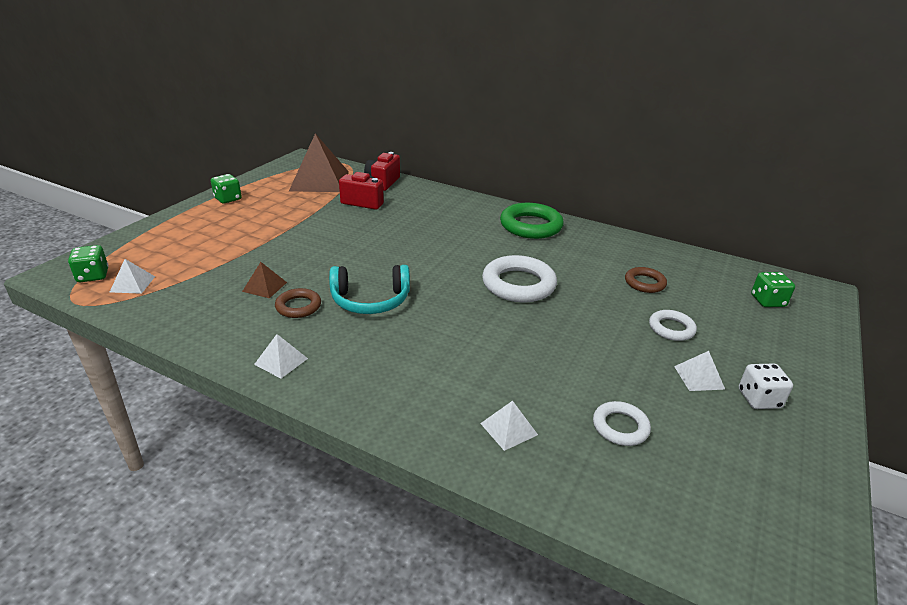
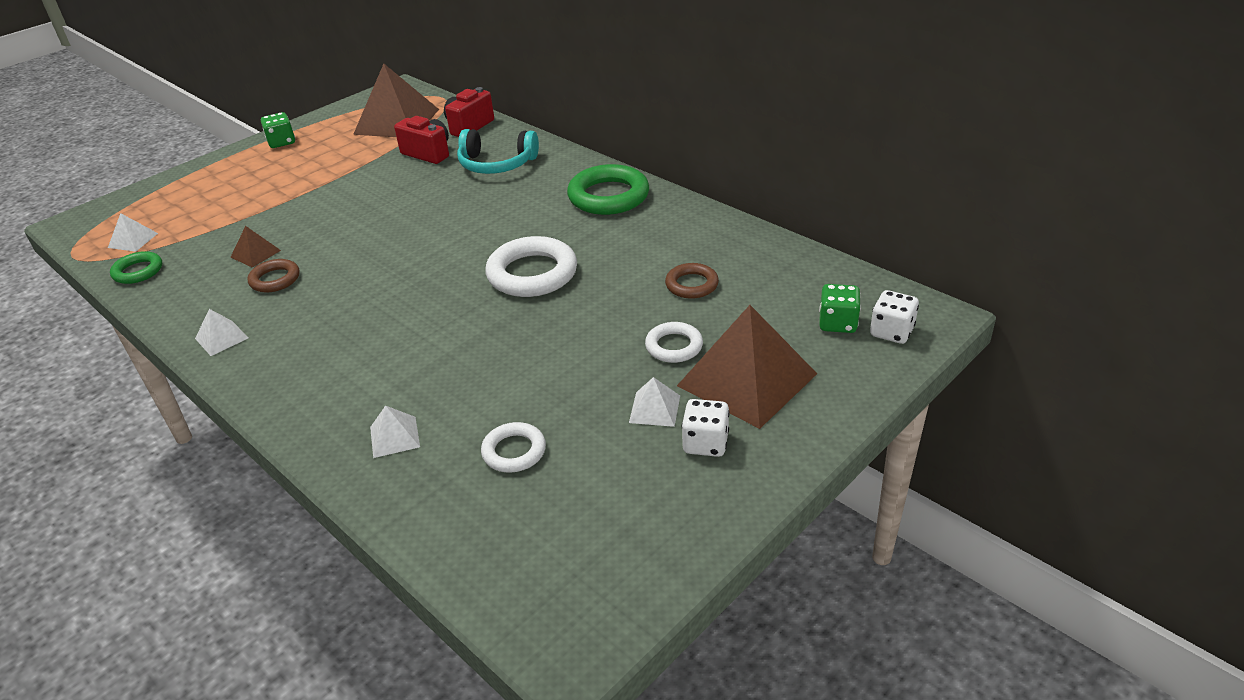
camera: 20 degrees right, 5 degrees up
green dice [68,245,108,282] -> none
turquoise headphones [329,265,410,314] -> turquoise headphones moved to [457,129,539,174]
none -> green ring [110,251,162,284]
none -> brown pyramid [677,305,817,429]
none -> white dice [870,290,919,344]

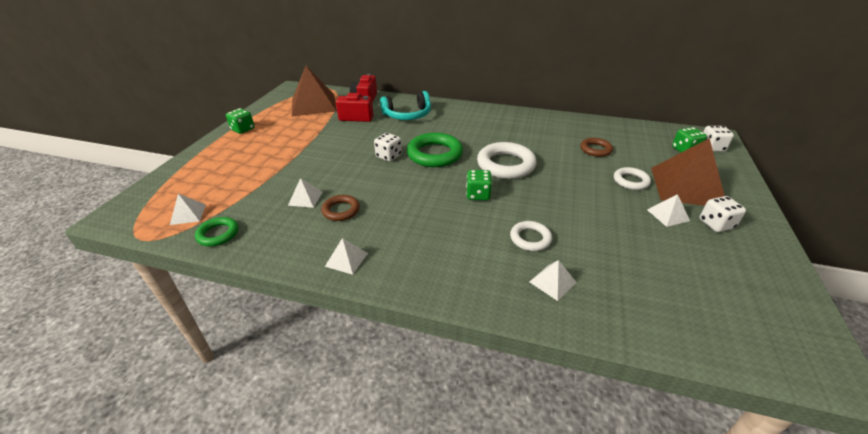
camera: 30 degrees left, 0 degrees up
brown pyramid [230,226,281,268] -> white pyramid [288,178,323,208]
white ring [481,422,546,473] -> white ring moved to [510,221,552,251]
green ring [567,164,649,215] -> green ring moved to [407,133,463,167]
none -> white dice [374,133,402,162]
none -> green dice [466,170,492,200]

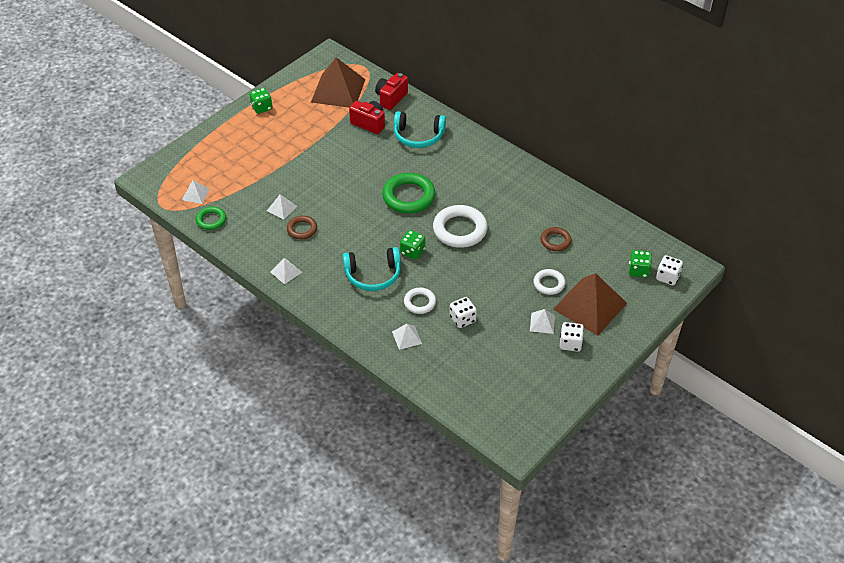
camera: 25 degrees right, 10 degrees up
white dice [374,133,402,162] -> white dice moved to [450,297,477,328]
none -> turquoise headphones [342,247,401,291]

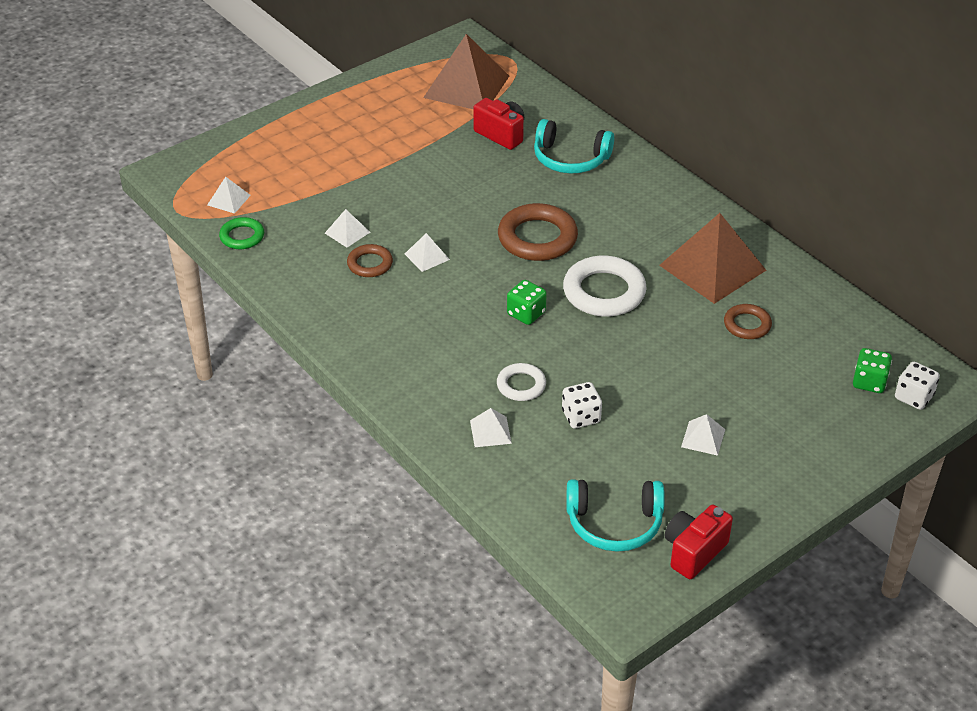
camera: 10 degrees right, 5 degrees down
green dice [249,88,272,114] -> none
white pyramid [270,258,302,284] -> white pyramid moved to [405,233,450,272]
turquoise headphones [342,247,401,291] -> turquoise headphones moved to [566,479,665,552]
red camera [375,73,408,110] -> red camera moved to [665,505,733,579]
green ring [382,173,435,213] -> brown ring [498,203,578,261]
white ring [533,269,565,295] -> none
brown pyramid [553,273,627,336] -> brown pyramid moved to [659,213,766,304]
white dice [560,322,584,352] -> none

